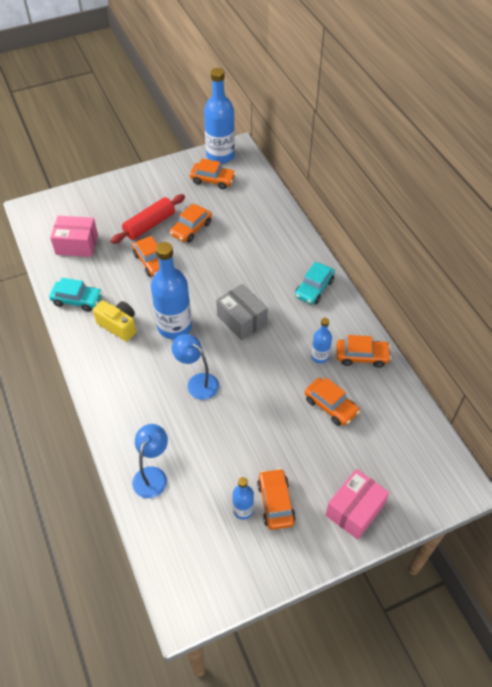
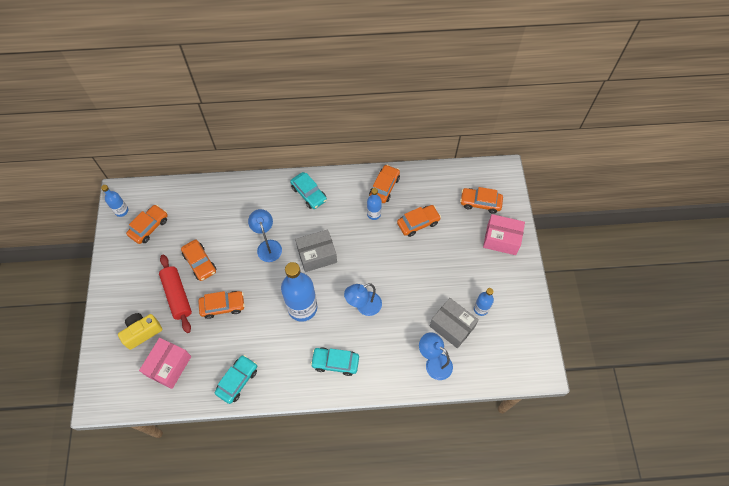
camera: 70 degrees left, 10 degrees up
yellow camera [93,300,136,342] -> yellow camera moved to [118,313,162,350]
blue bottle [204,68,235,164] -> blue bottle [101,185,128,217], size x0.50
orange car [257,468,296,530] -> orange car moved to [460,187,503,214]
pink box [326,469,389,540] -> pink box turned 45 degrees counterclockwise [483,214,525,255]
none -> blue lamp [248,209,282,262]
none -> turquoise car [311,347,359,376]
none -> grey box [430,298,479,349]

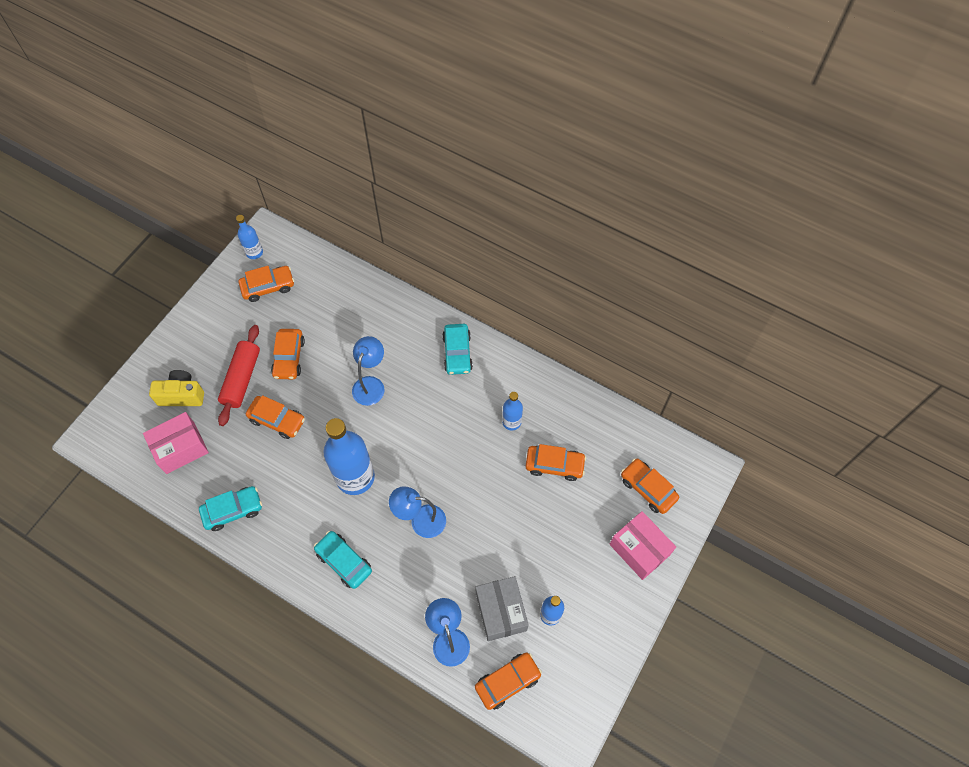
camera: 35 degrees right, 0 degrees up
grey box [295,229,337,272] -> none
orange car [369,165,400,203] -> orange car moved to [475,653,542,710]

